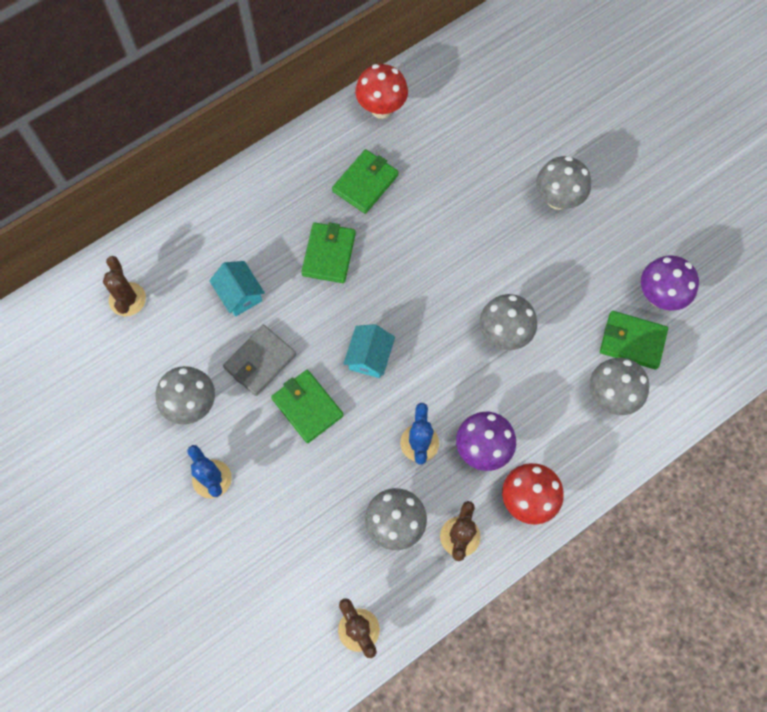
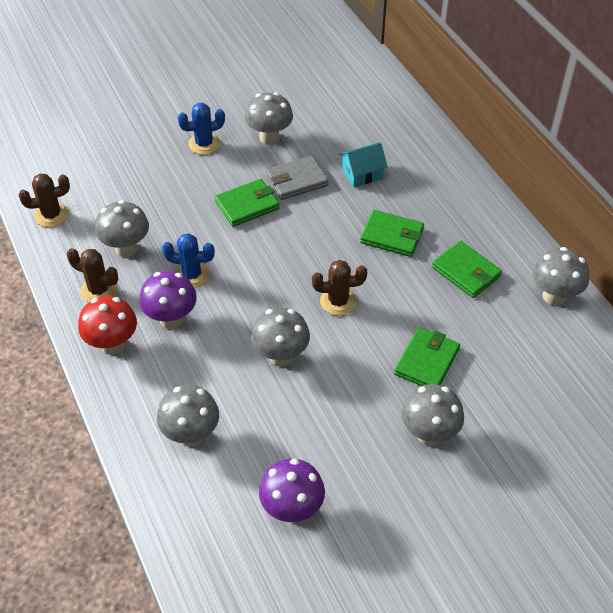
camera: 100 degrees right, 20 degrees down
brown cactus [103,256,146,316] -> brown cactus moved to [312,260,367,316]
grey wallet [223,325,296,396] -> grey wallet turned 75 degrees counterclockwise [266,155,328,200]
turquoise house [343,324,395,378] -> none
red mushroom [355,64,408,119] -> grey mushroom [533,247,589,306]
green wallet [600,311,668,370] -> green wallet moved to [394,327,460,386]

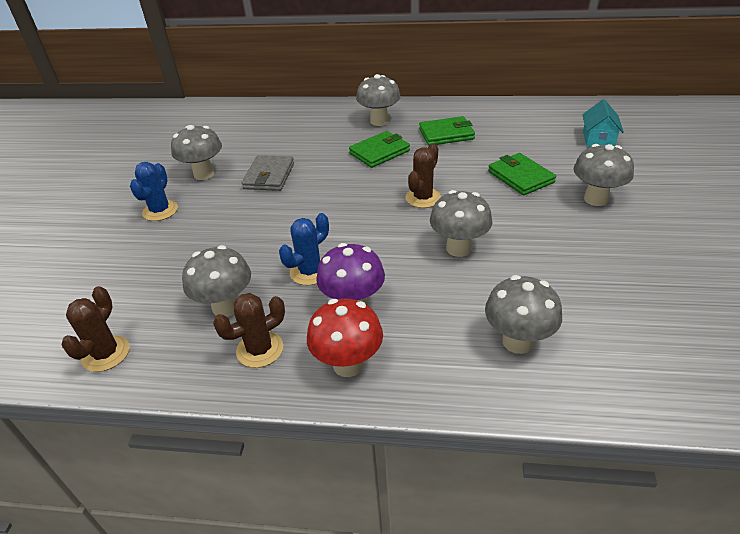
camera: 55 degrees left, 10 degrees down
green wallet [215,179,280,227] -> none
purple mushroom [259,459,325,522] -> none
turquoise house [339,142,388,187] -> turquoise house moved to [582,99,624,146]
grey mushroom [533,247,589,306] -> grey mushroom moved to [356,74,401,126]

